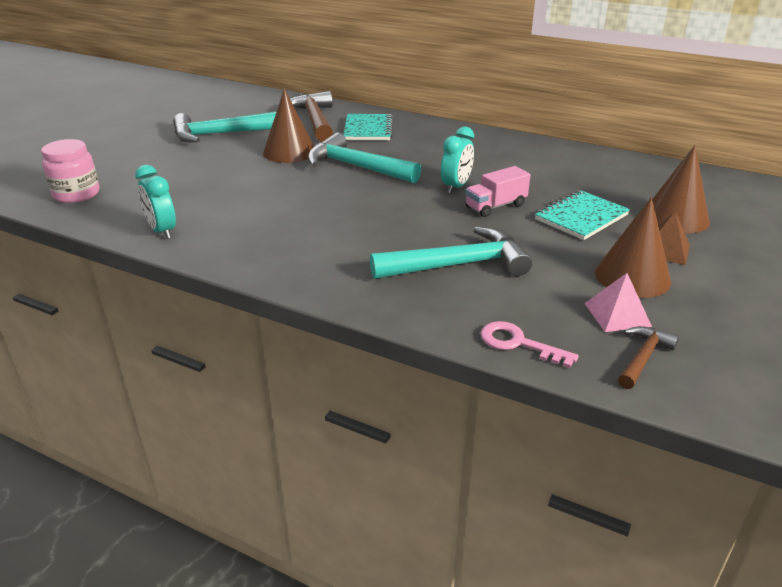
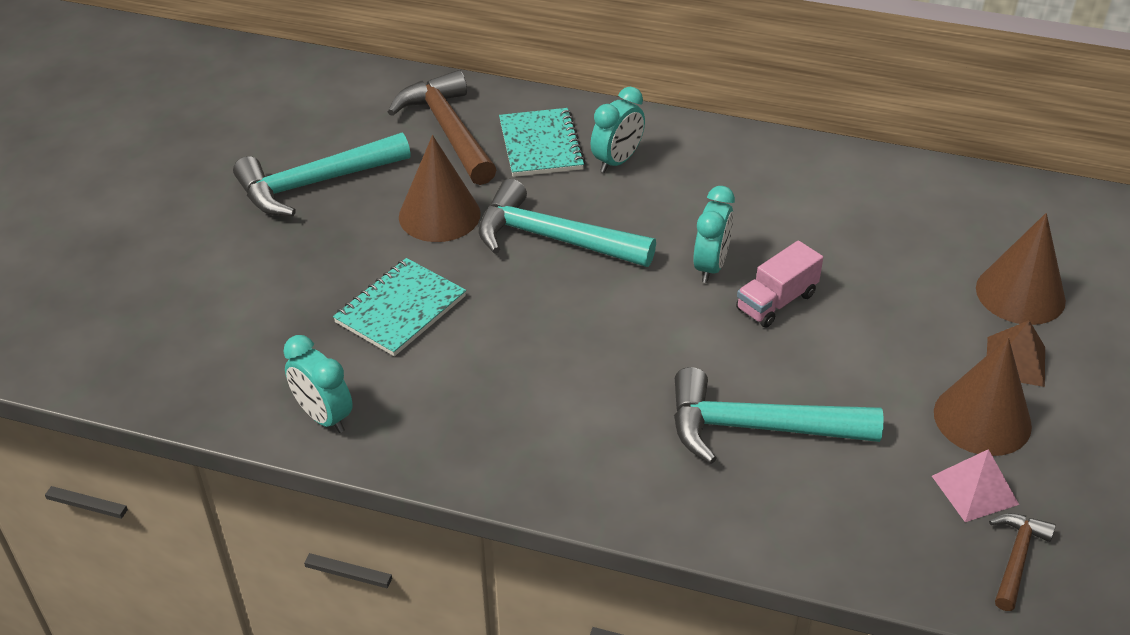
camera: 10 degrees left, 10 degrees up
pink jar [41,139,99,203] -> none
turquoise hammer [370,226,532,279] -> turquoise hammer turned 150 degrees counterclockwise [674,367,884,464]
pink key [481,321,579,368] -> none
turquoise notebook [535,190,630,240] -> turquoise notebook moved to [333,258,466,356]
none -> turquoise clock [591,87,645,173]

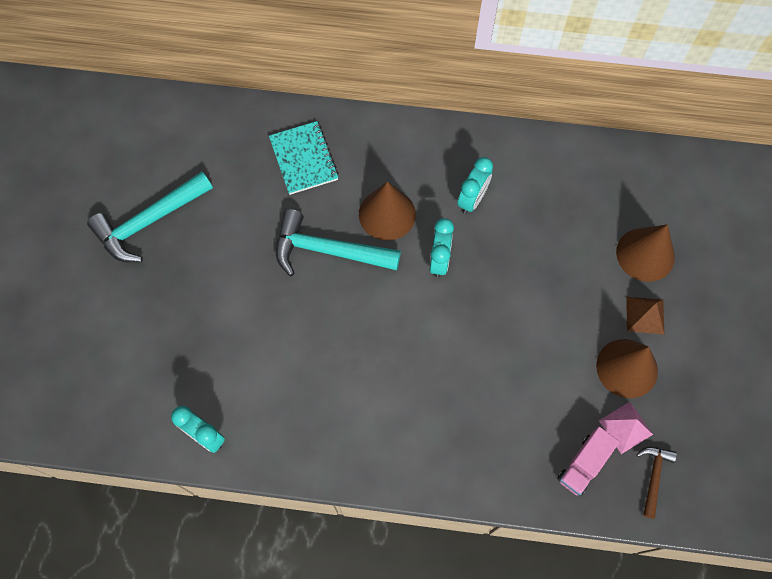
camera: 10 degrees left, 25 degrees up
turquoise notebook [333,258,466,356] -> none
brown hammer [388,70,497,185] -> none
brown cone [399,135,481,242] -> brown cone moved to [359,182,416,241]
turquoise clock [591,87,645,173] -> turquoise clock moved to [457,157,493,214]
turquoise hammer [674,367,884,464] -> none
pink truck [736,241,823,327] -> pink truck moved to [557,427,620,496]

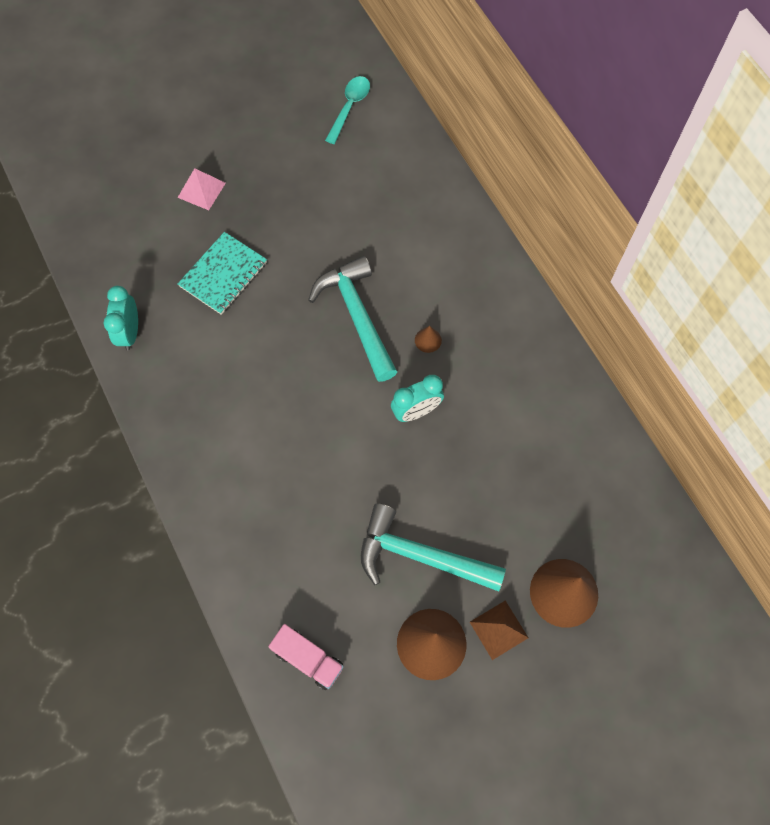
camera: 55 degrees right, 0 degrees up
turquoise hammer [87,171,213,262] -> turquoise hammer moved to [361,503,506,591]
turquoise notebook [269,121,339,195] -> turquoise notebook moved to [178,232,267,315]
brown cone [359,182,416,241] -> brown cone [415,326,442,353], size x0.44
turquoise clock [457,157,493,214] -> none
pink truck [557,427,620,496] -> pink truck turned 150 degrees counterclockwise [268,624,344,690]
pink pyramid [599,402,653,454] -> pink pyramid moved to [178,168,226,210]
brown hammer [636,447,677,519] -> none
none -> turquoise spoon [325,76,370,144]

